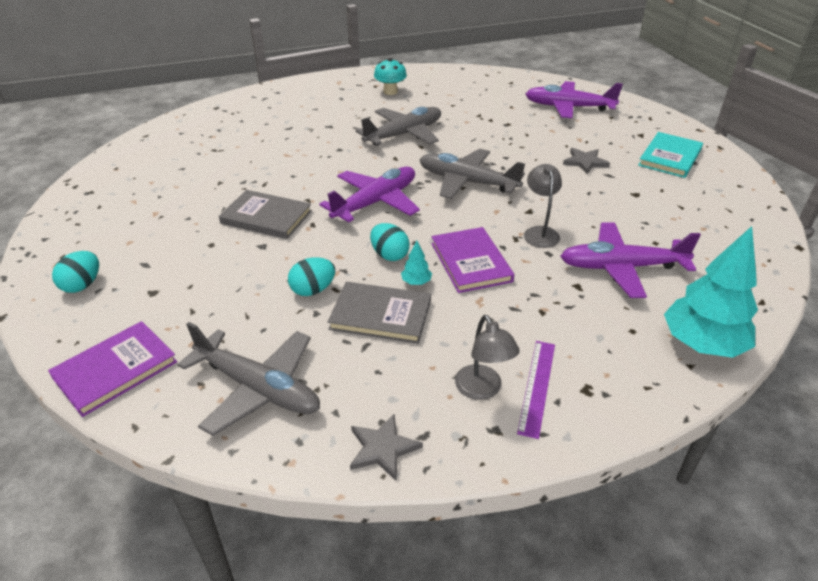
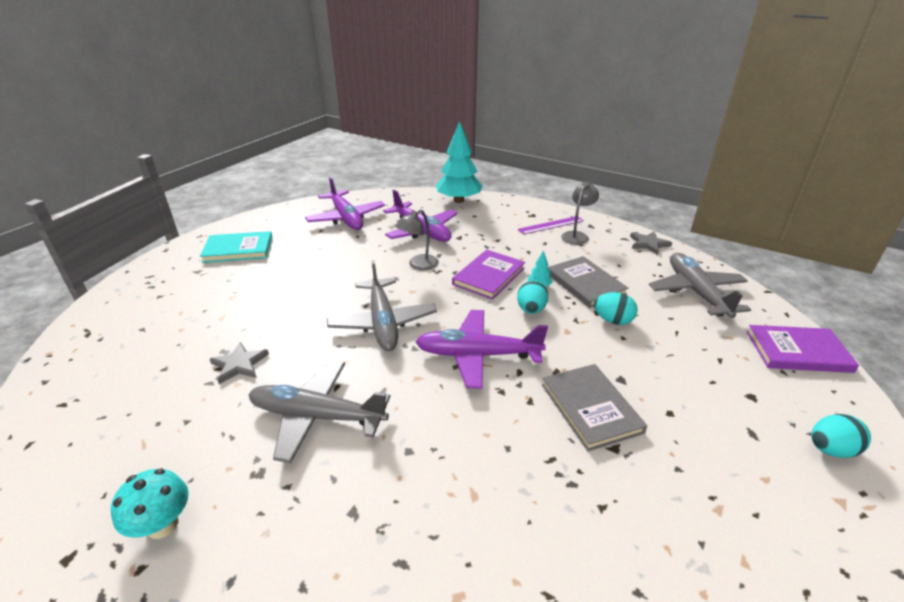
camera: 130 degrees left, 5 degrees down
purple plane [525,81,623,118] -> purple plane moved to [305,177,385,230]
grey star [563,148,610,174] -> grey star moved to [210,342,269,384]

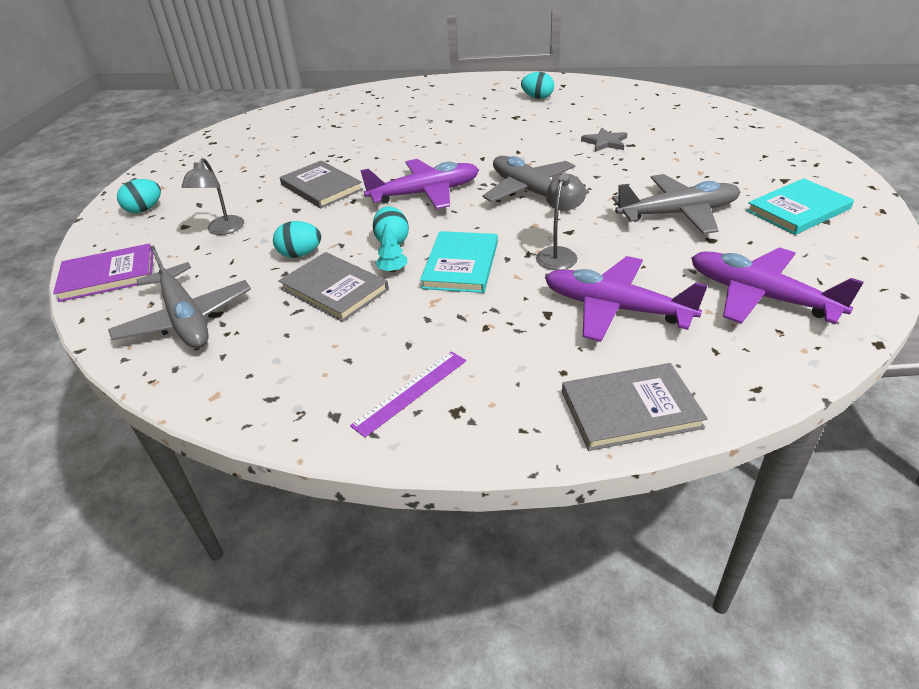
camera: 160 degrees right, 5 degrees up
turquoise mushroom [111,469,189,539] -> turquoise egg [521,72,554,99]
grey plane [248,360,390,463] -> grey plane moved to [612,174,741,234]
turquoise tree [436,121,483,203] -> grey book [562,363,708,451]
purple book [452,250,525,300] -> turquoise book [420,231,498,293]
grey lamp [561,182,599,245] -> grey lamp moved to [181,158,244,235]
grey star [630,231,672,255] -> none

